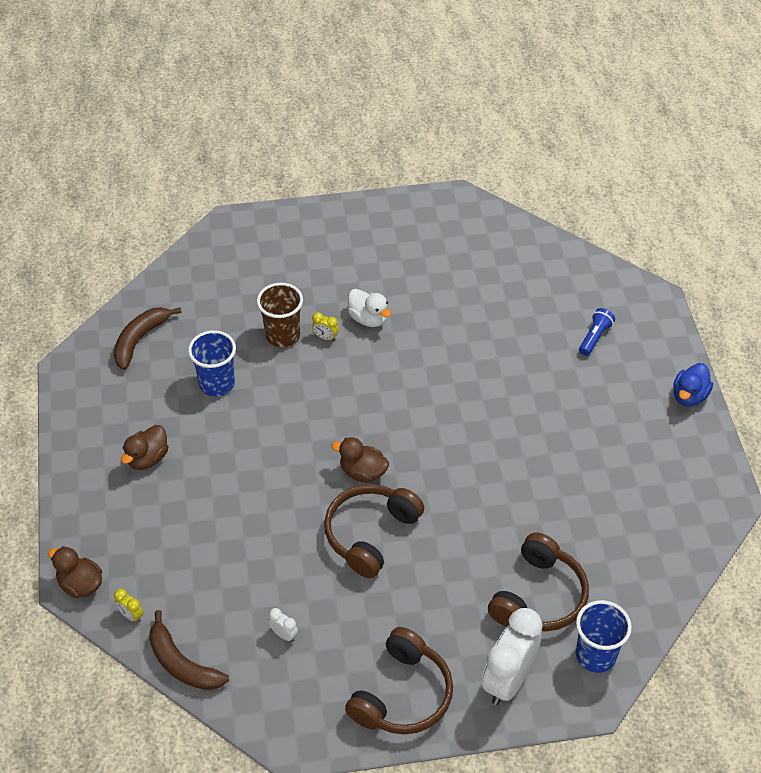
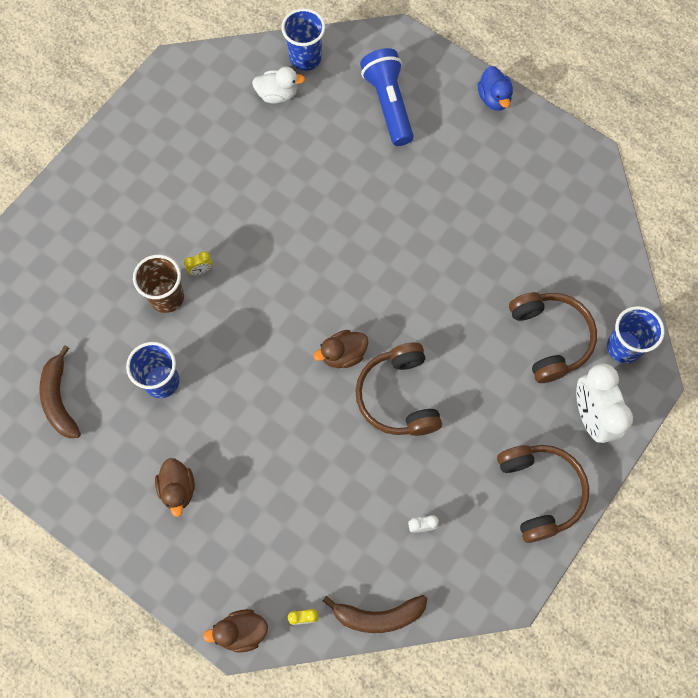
camera: 45 degrees left, 20 degrees up
white duck [348,289,391,327] -> white duck moved to [252,67,305,104]
blue flashlight [579,308,615,356] -> blue flashlight [360,48,414,146], size x1.91
none -> blue cup [281,8,325,71]

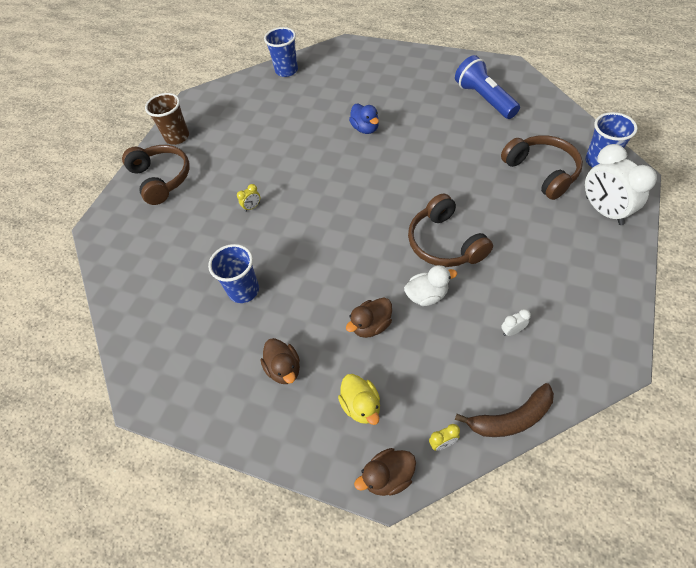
camera: 10 degrees left, 15 degrees down
brown banana [40,345,81,438] -> none
brown cup [133,255,184,313] -> brown cup moved to [145,93,189,145]
white duck [252,67,305,104] -> white duck moved to [404,265,457,306]
brown duck [314,330,368,368] -> brown duck moved to [346,298,392,338]
blue flashlight [360,48,414,146] -> blue flashlight moved to [455,55,520,119]
blue duck [478,66,513,111] -> blue duck moved to [349,104,379,134]
brown headphones [497,445,589,543] -> brown headphones moved to [122,145,190,205]
none -> yellow duck [338,374,380,425]

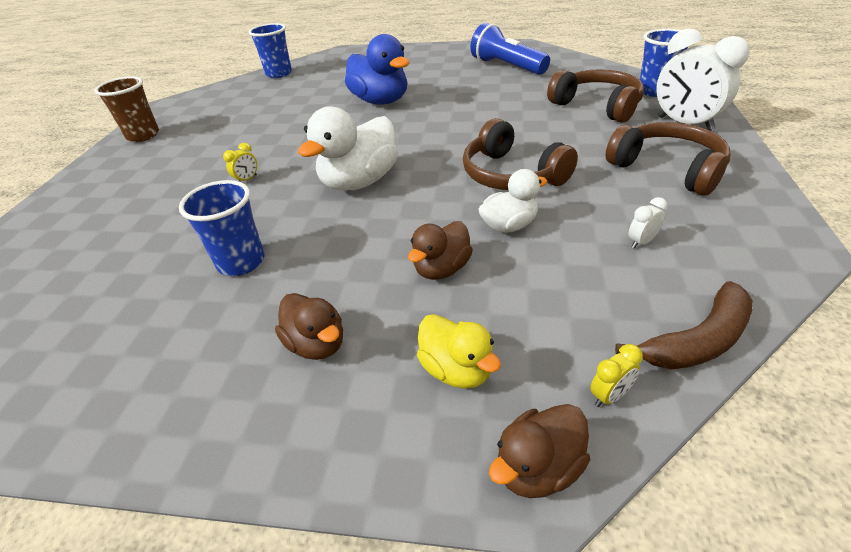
camera: 15 degrees left, 15 degrees down
brown headphones [122,145,190,205] -> brown headphones moved to [605,122,731,196]
blue duck [349,104,379,134] -> blue duck [345,34,410,105], size x1.72
none -> white duck [298,106,398,191]

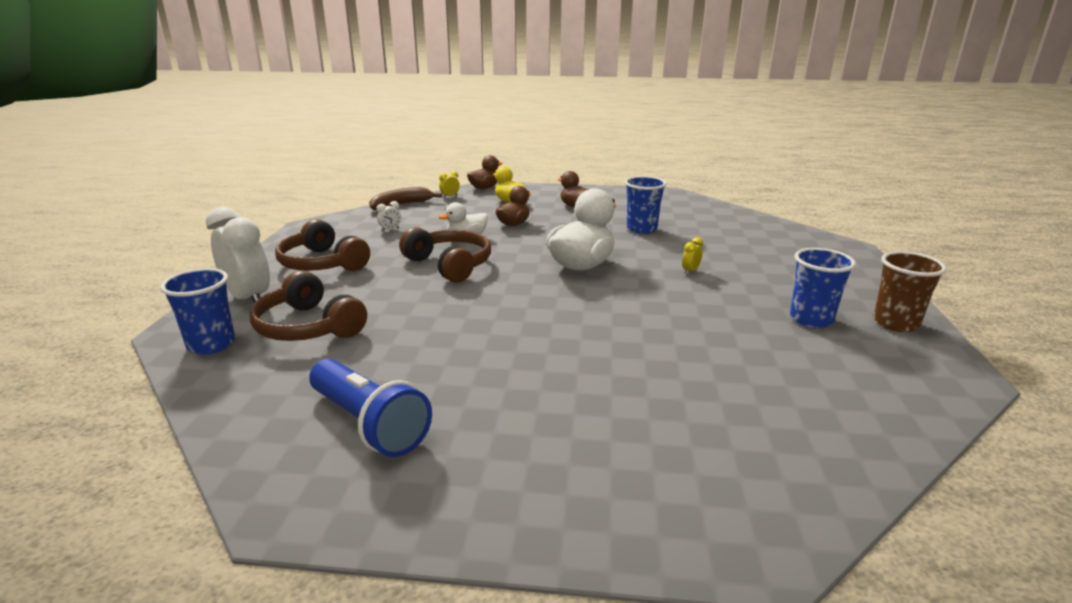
camera: 175 degrees right, 15 degrees down
blue cup [249,23,292,78] -> blue cup moved to [790,248,856,328]
blue duck [345,34,410,105] -> none

